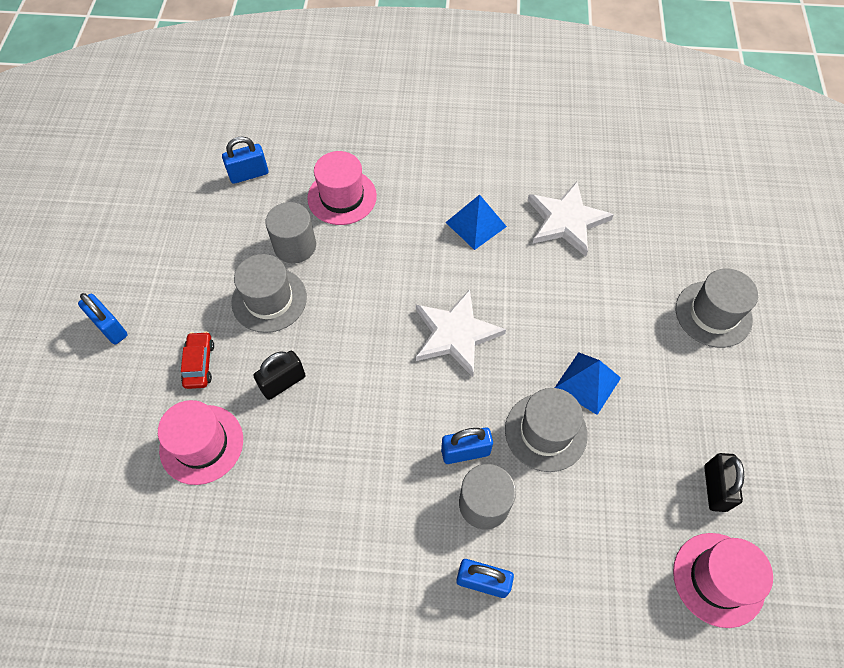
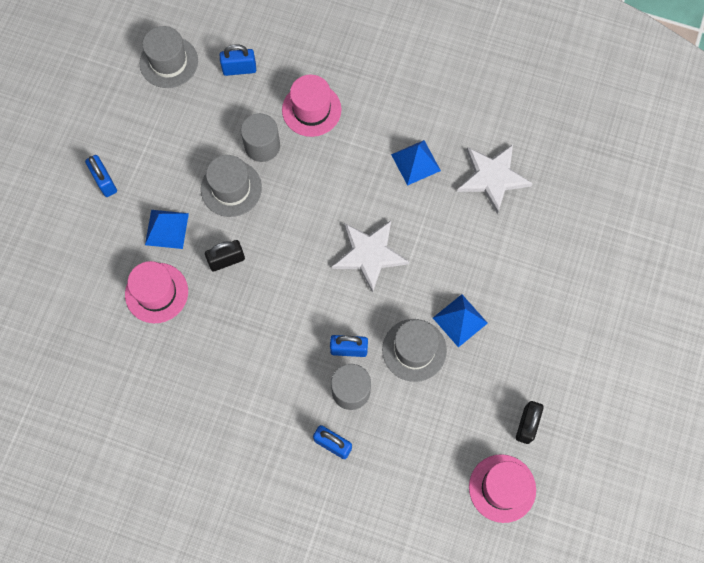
camera: 15 degrees right, 10 degrees up
red car [181,332,214,389] -> blue pyramid [145,210,189,249]
grey hat [676,268,758,348] -> grey hat moved to [140,26,198,88]

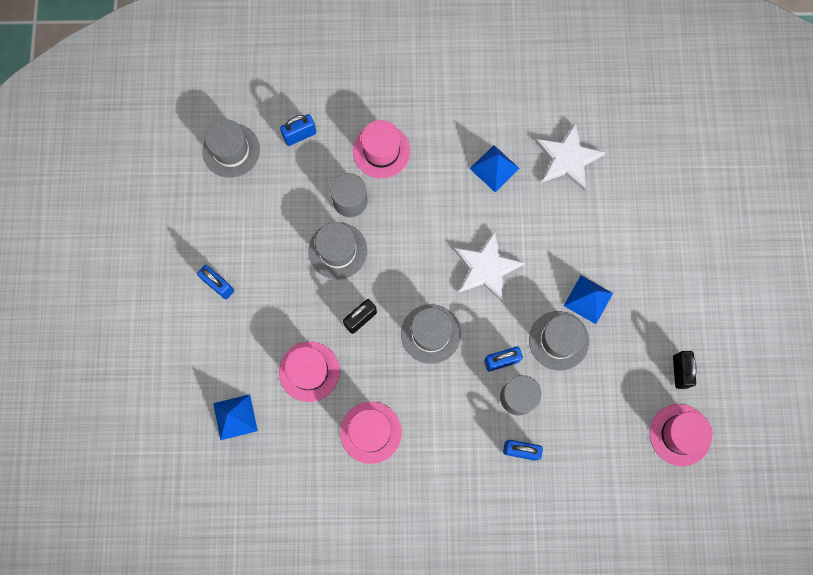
camera: 20 degrees left, 5 degrees up
blue pyramid [145,210,189,249] -> blue pyramid moved to [213,394,258,440]
none -> pink hat [340,402,402,464]
none -> grey hat [401,304,461,364]

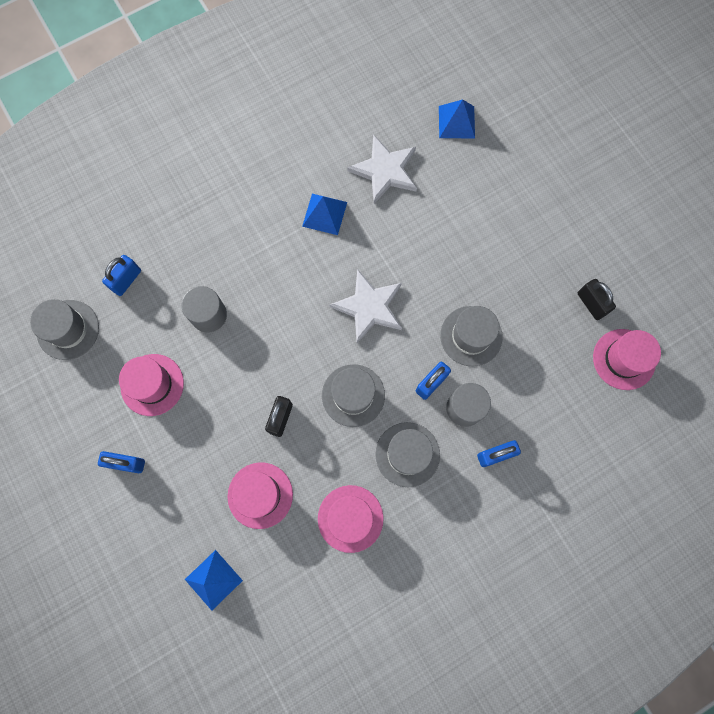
camera: 30 degrees left, 0 degrees up
grey hat [308,222,367,279] -> grey hat moved to [375,422,440,487]
pink hat [353,120,410,179] -> pink hat moved to [119,354,184,416]
blue pyramid [564,275,613,324] -> blue pyramid moved to [439,99,475,138]

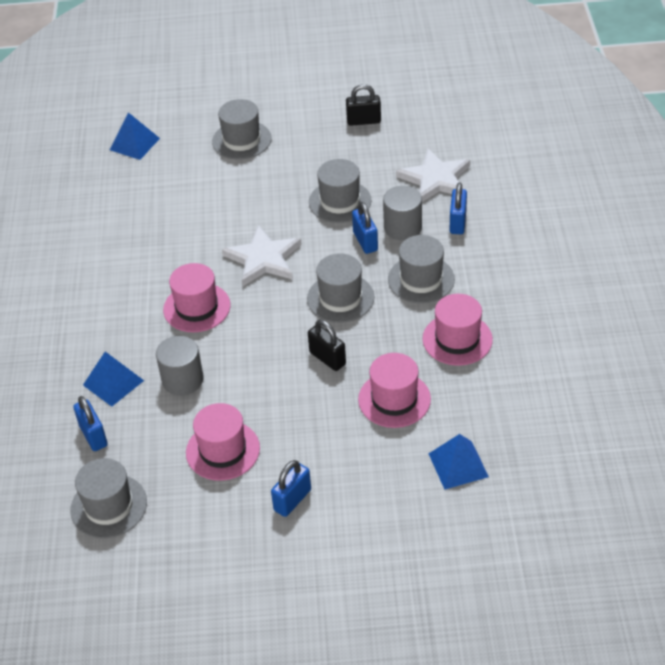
camera: 60 degrees left, 30 degrees down
blue pyramid [302,194,347,235] -> blue pyramid moved to [83,352,144,407]
white star [347,134,417,204] -> white star moved to [396,148,470,202]
pink hat [593,329,661,390] -> pink hat moved to [163,263,231,332]
none -> grey hat [212,99,272,160]

